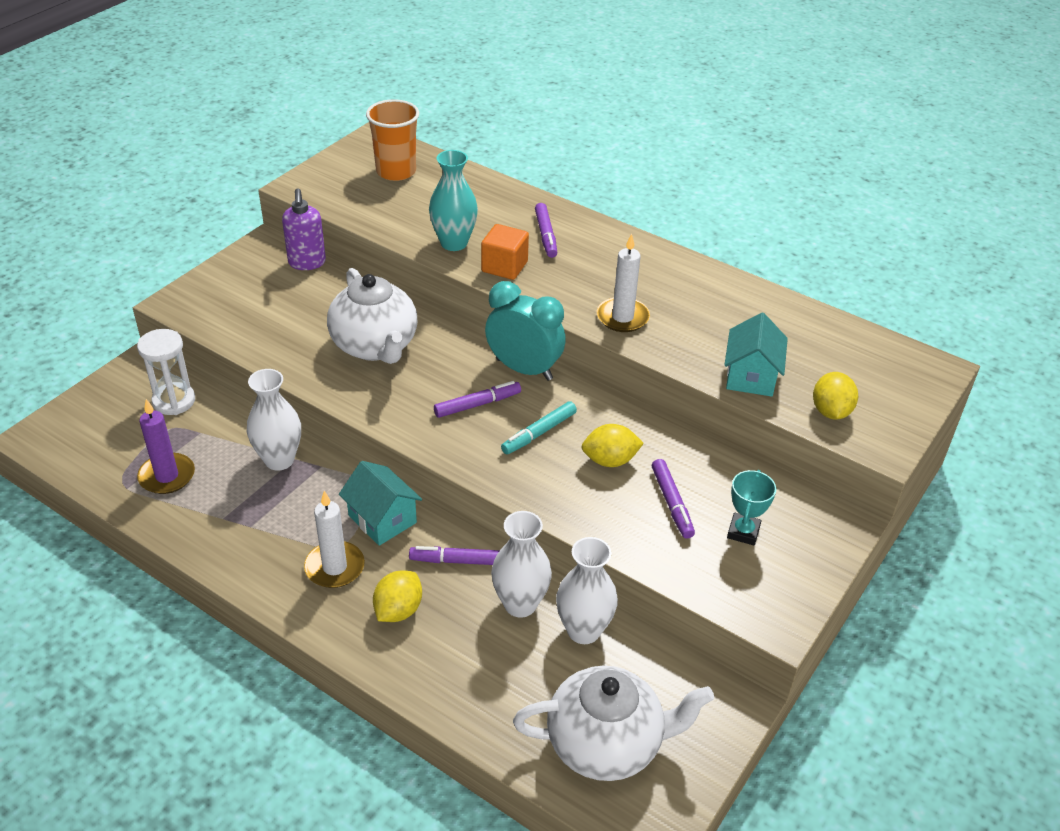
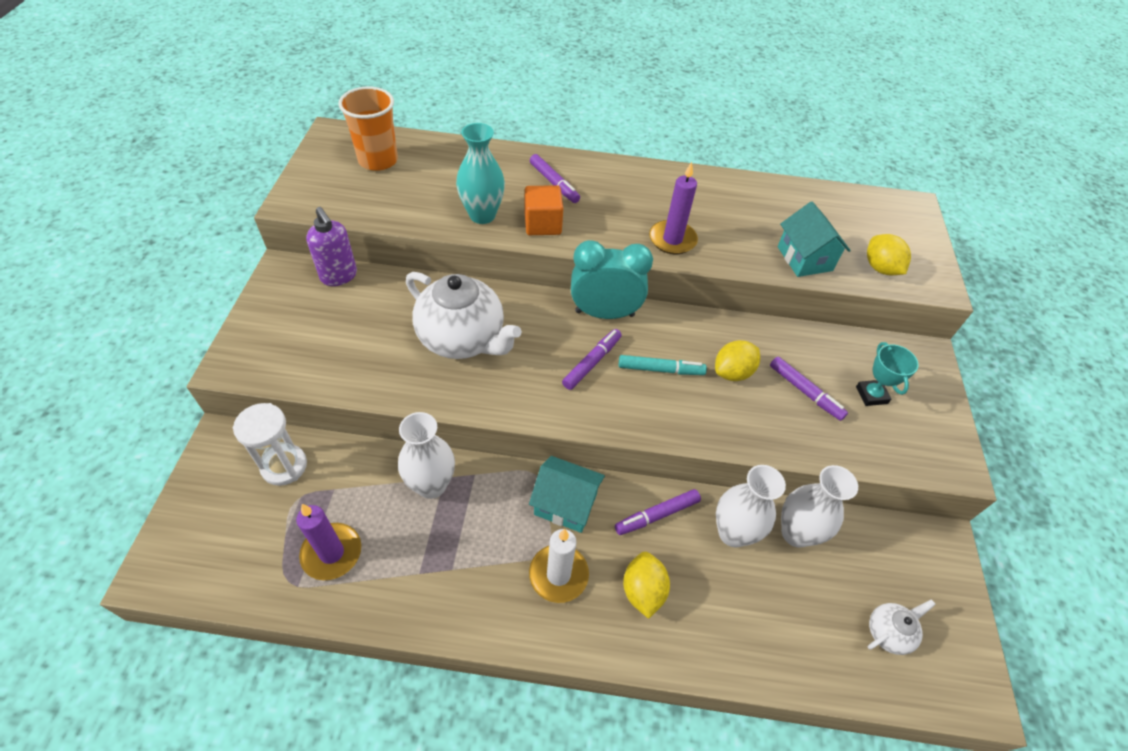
camera: 30 degrees left, 10 degrees up
turquoise marker [501,401,577,454] -> turquoise marker turned 105 degrees counterclockwise [619,355,707,375]
white teapot [513,666,714,781] -> white teapot [867,599,935,655], size x0.46
white candle [597,233,650,332] -> purple candle [649,162,698,254]

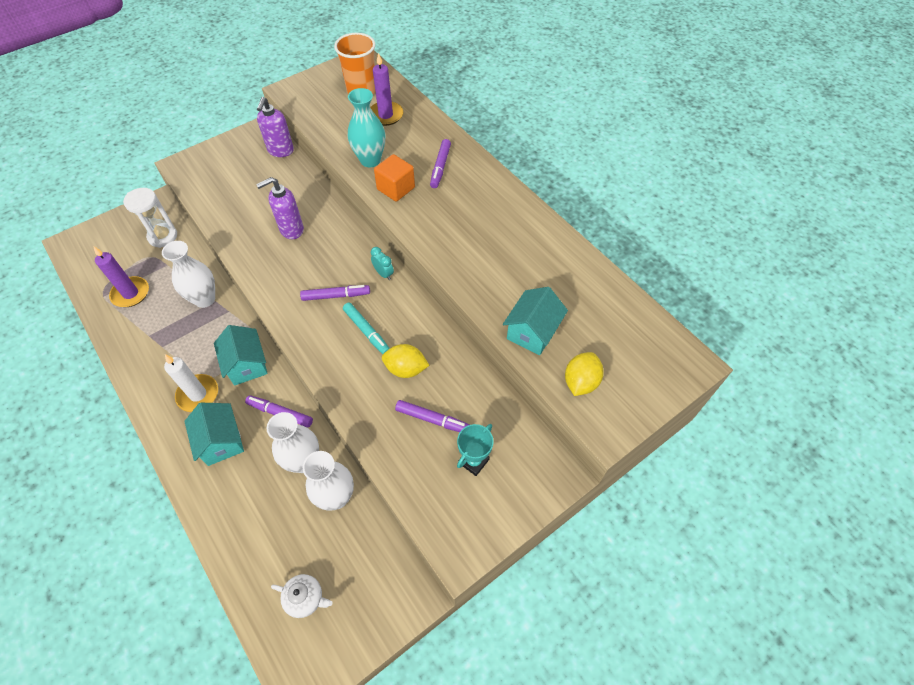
camera: 50 degrees right, 5 degrees up
white teapot [406,272,522,359] -> purple soap dispenser [256,177,304,239]
turquoise clock [571,240,653,319] -> turquoise clock [371,247,394,280], size x0.44
yellow lemon [623,552,670,619] -> turquoise house [184,403,244,466]
purple candle [649,162,698,254] -> purple candle moved to [370,53,403,126]
purple marker [770,357,848,421] -> purple marker turned 75 degrees counterclockwise [395,400,470,432]

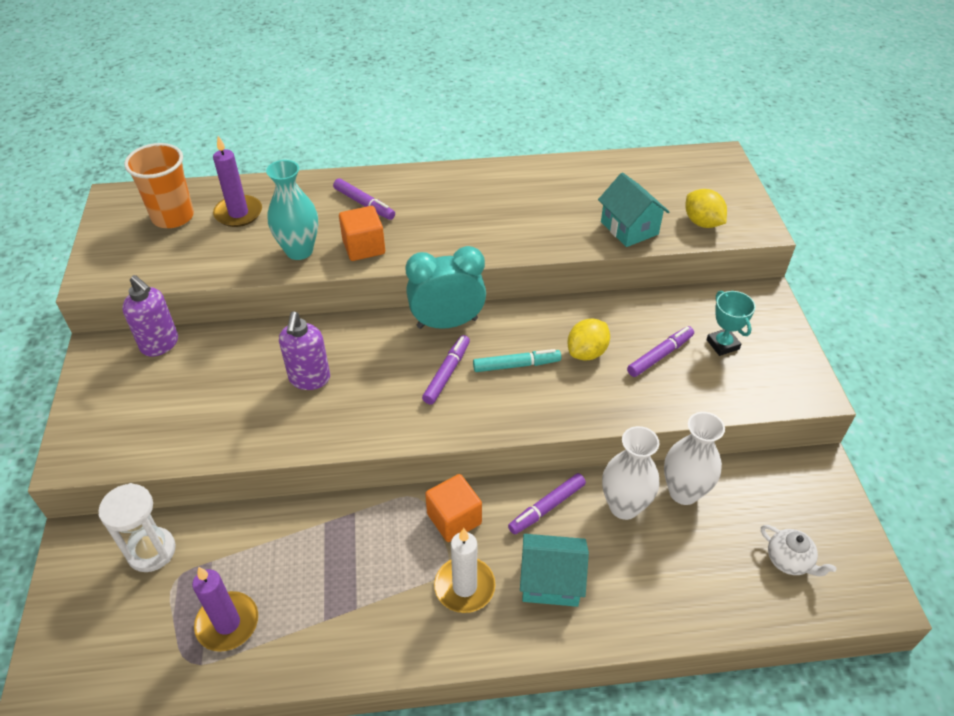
camera: 60 degrees left, 10 degrees down
white vase [162,241,215,308] -> none
turquoise house [214,325,268,386] -> orange cube [425,474,482,542]
white teapot [271,574,333,618] -> white teapot turned 90 degrees clockwise [761,525,836,576]
turquoise clock [371,247,394,280] -> turquoise clock [406,246,486,329], size x2.28

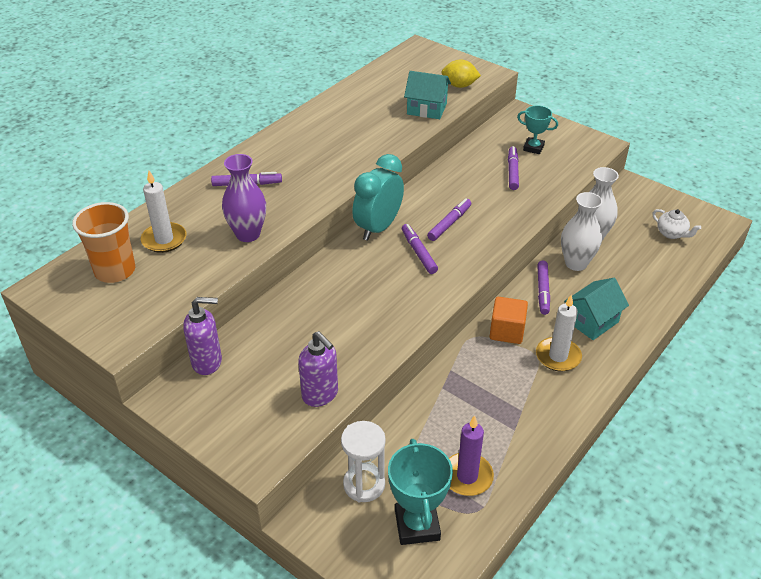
camera: 45 degrees left, 5 degrees down
purple candle [213,136,262,227] -> white candle [141,171,186,253]
turquoise vase [266,160,318,260] -> purple vase [222,154,266,242]
purple soap dispenser [279,312,330,390] -> purple soap dispenser moved to [298,331,338,407]
orange cube [339,206,385,261] -> none
turquoise marker [473,349,561,372] -> purple marker [427,198,471,241]
yellow lemon [567,318,610,360] -> none
white teapot [761,525,836,576] -> white teapot turned 45 degrees clockwise [653,209,701,239]
none -> turquoise trophy [388,439,453,545]

